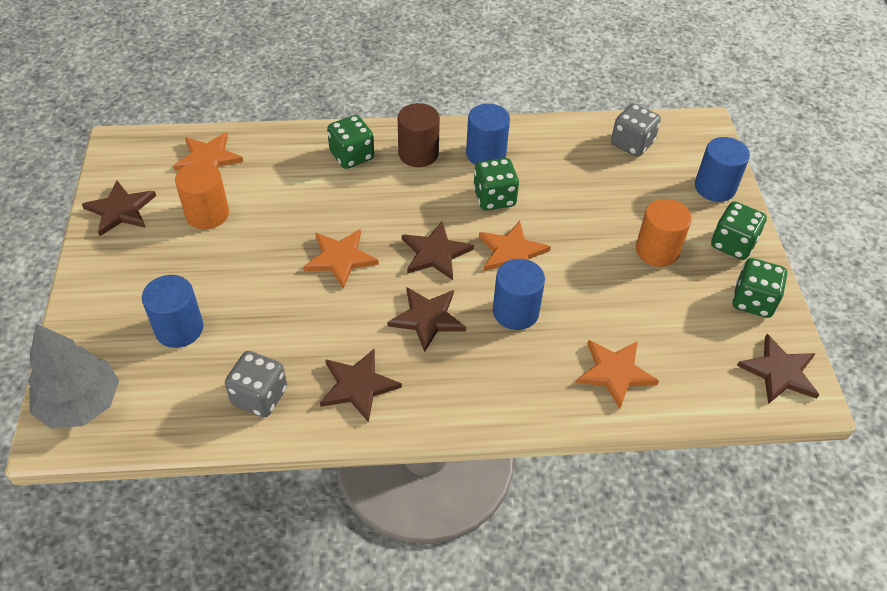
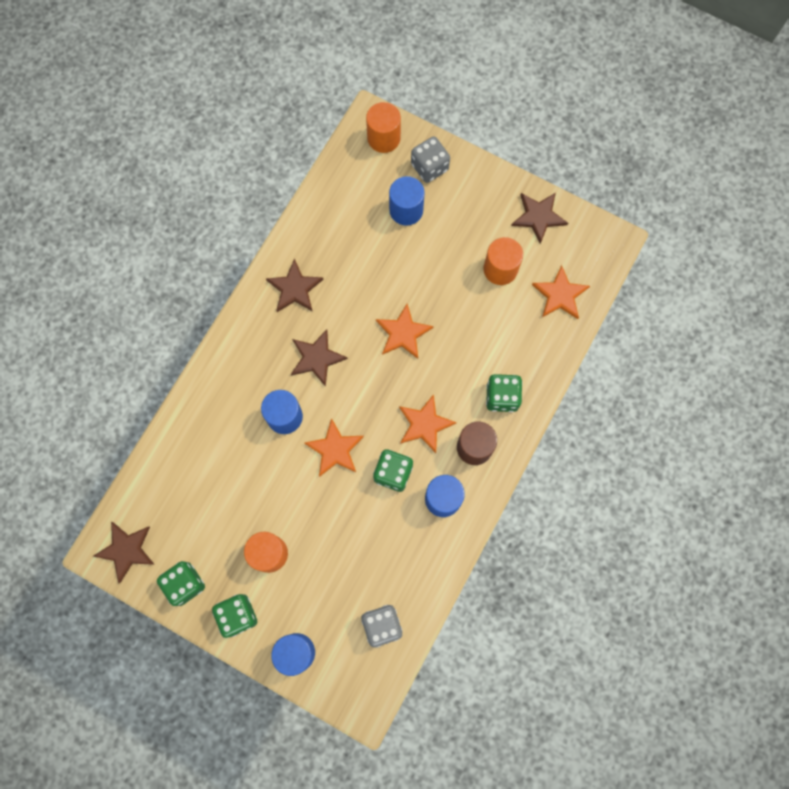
camera: 125 degrees right, 25 degrees up
grey tree [28,324,119,429] -> orange cylinder [366,102,401,153]
grey dice [225,351,287,417] -> grey dice moved to [411,137,450,183]
brown star [402,222,474,280] -> none
orange star [576,340,659,409] -> orange star moved to [399,394,457,453]

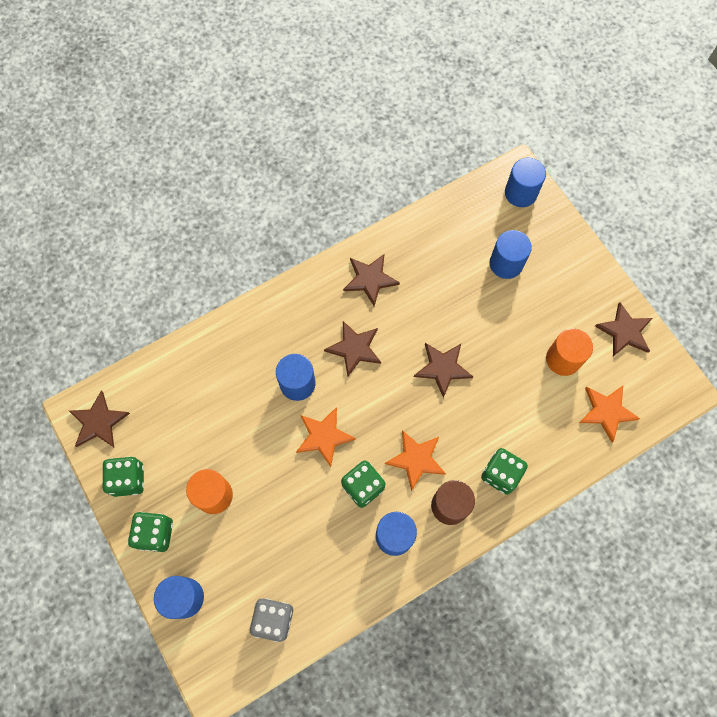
camera: 30 degrees right, 5 degrees down
orange cylinder [366,102,401,153] -> blue cylinder [505,158,546,207]
orange star [376,304,434,359] -> brown star [414,343,473,398]
grey dice [411,137,450,183] -> none

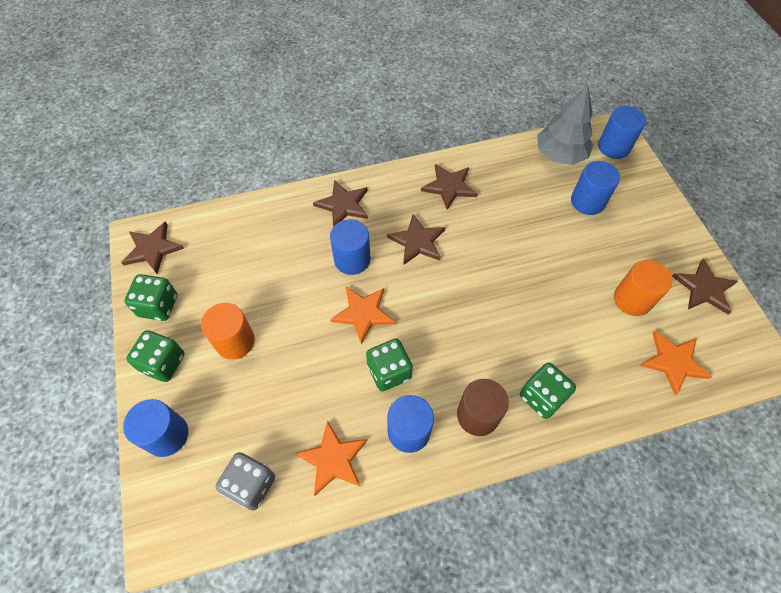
camera: 15 degrees right, 10 degrees down
orange star [385,430,446,491] -> orange star moved to [295,420,367,496]
brown star [414,343,473,398] -> brown star moved to [313,180,368,227]
none -> grey tree [537,85,593,165]

